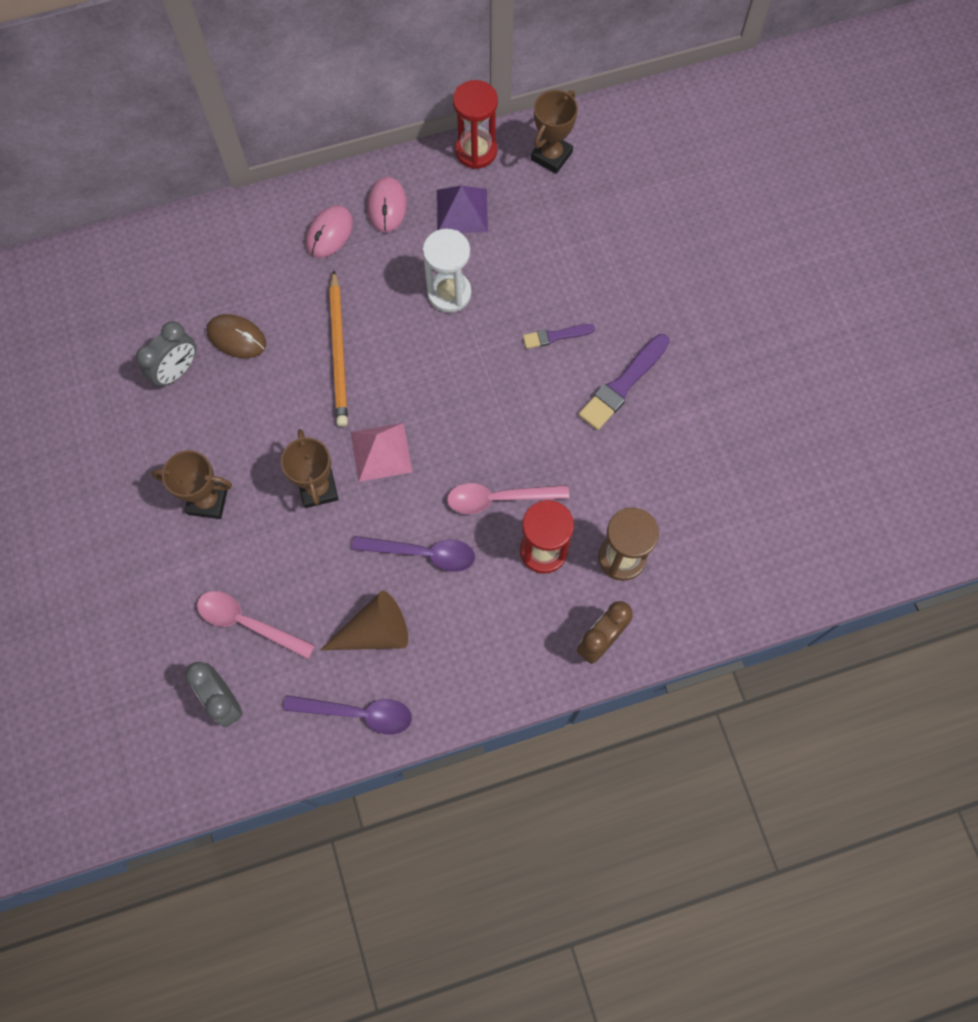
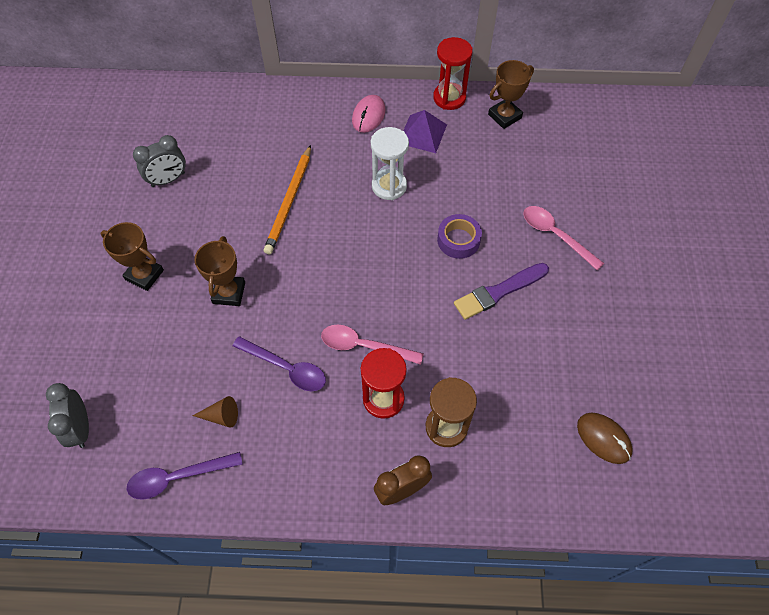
camera: 20 degrees right, 10 degrees down
pink spoon [197,591,315,659] -> pink spoon moved to [523,206,604,271]
brown mouse [207,314,266,358] -> brown mouse moved to [577,413,633,464]
purple spoon [283,695,412,735] -> purple spoon turned 135 degrees clockwise [127,452,243,500]
pink mouse [306,206,353,258] -> none
brown cone [320,591,408,650] -> brown cone [193,396,238,428], size x0.59
pink pyramid [350,423,412,482] -> none
purple brush [523,324,595,349] -> purple tape [437,214,482,259]

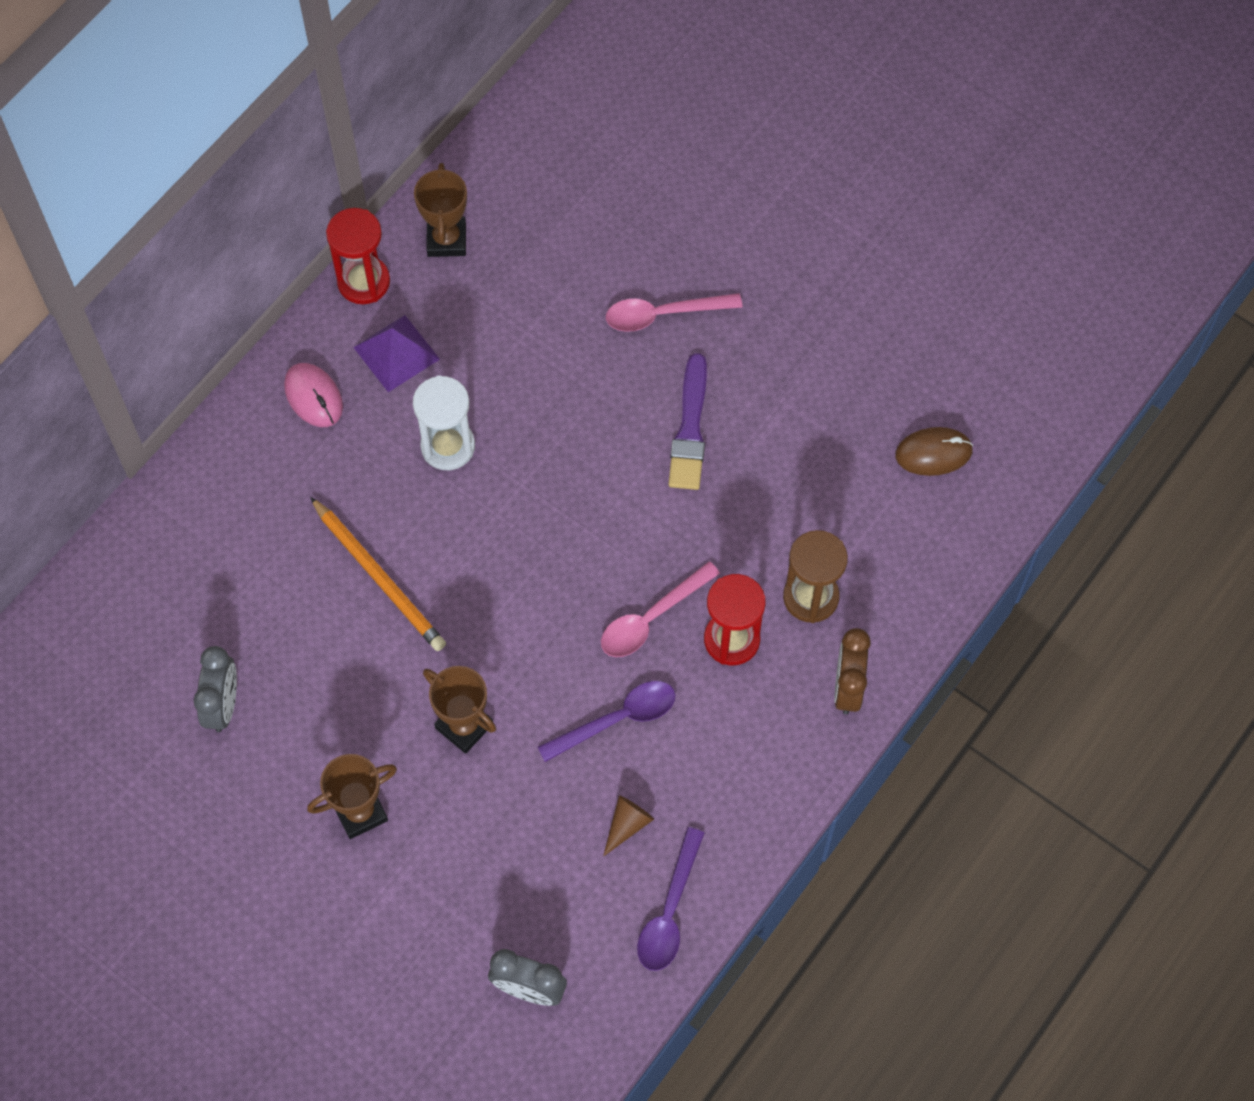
camera: 55 degrees left, 5 degrees up
purple tape [437,214,482,259] -> none

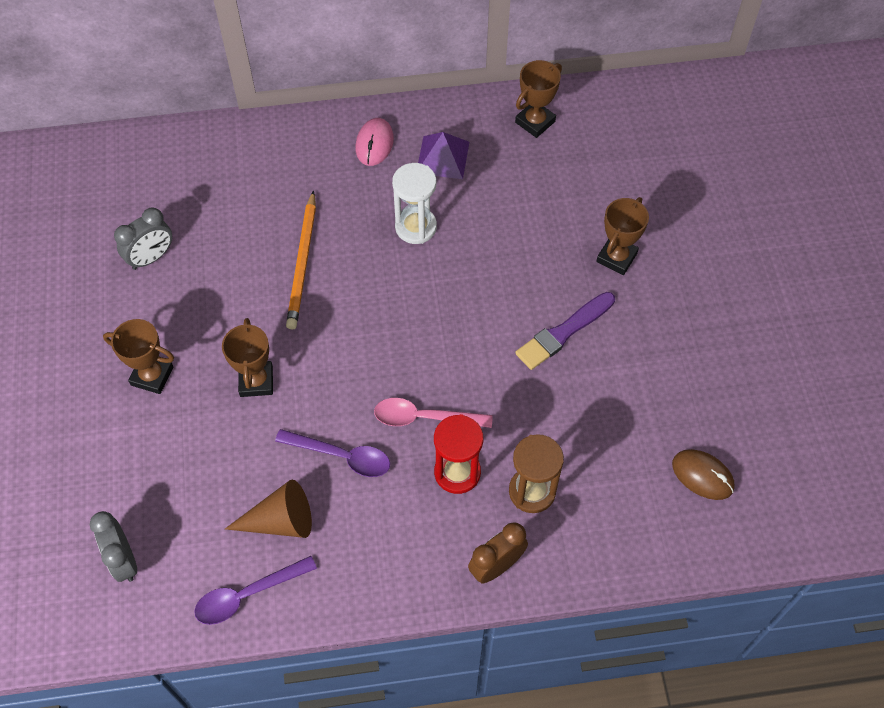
camera: 45 degrees right, 5 degrees down
red hourglass [326,208,390,304] -> none
brown cone [603,795,654,857] -> brown cone [225,480,312,538], size x1.69
pink spoon [606,293,743,332] -> brown trophy [596,197,649,275]

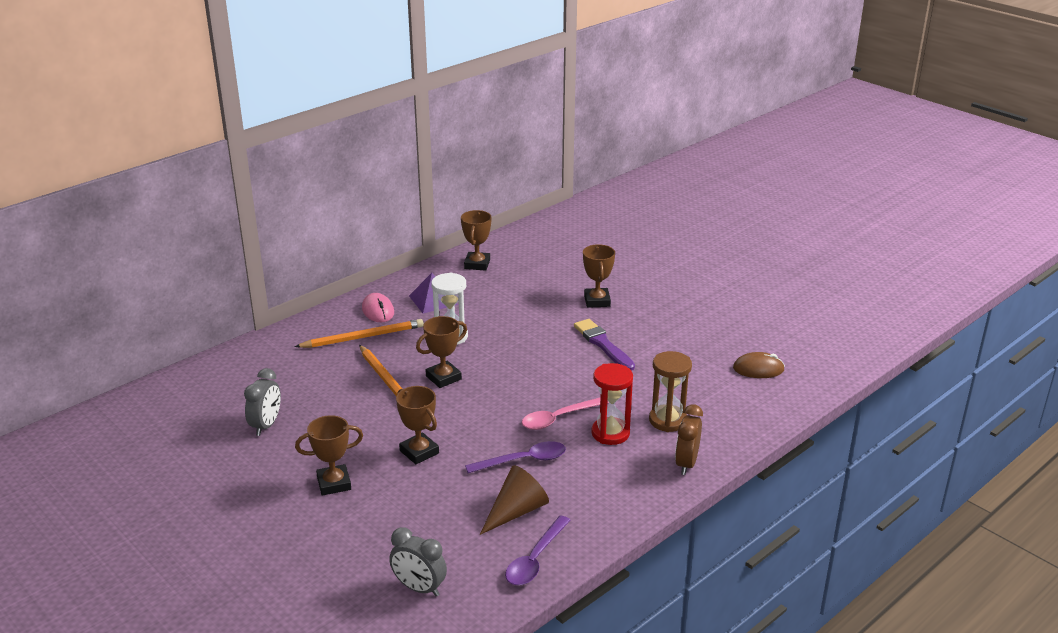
camera: 35 degrees left, 30 degrees down
purple brush [515,292,615,370] -> purple brush turned 135 degrees clockwise [574,319,635,371]
none -> orange pencil [295,319,424,348]
none -> brown trophy [416,316,467,388]

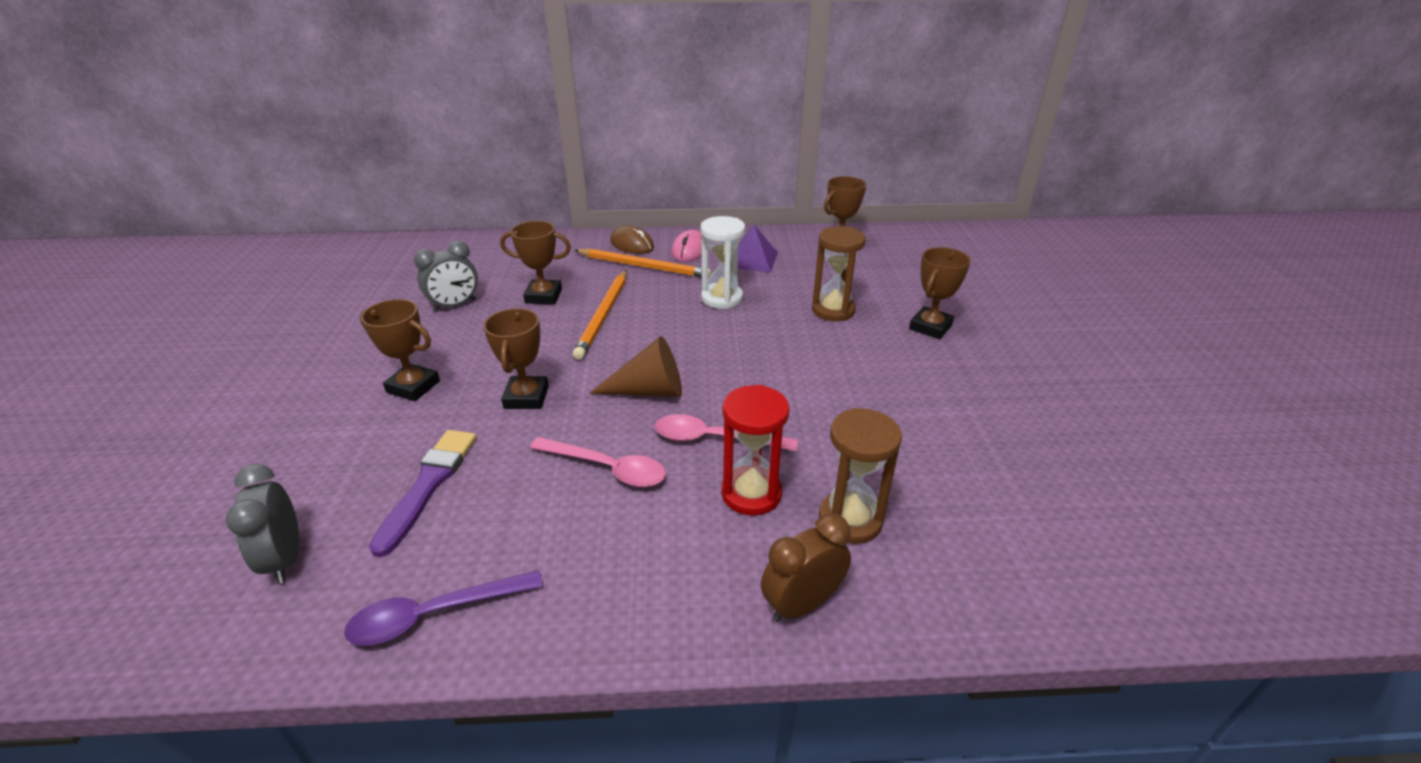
camera: 40 degrees right, 5 degrees up
brown trophy [416,316,467,388] -> brown trophy moved to [500,221,571,304]
purple spoon [465,441,566,473] -> pink spoon [530,437,666,487]
brown cone [480,465,549,535] -> brown cone moved to [590,336,682,397]
purple brush [574,319,635,371] -> purple brush moved to [369,430,477,557]
brown mouse [733,352,785,378] -> brown mouse moved to [610,225,654,254]
none -> brown hourglass [812,226,866,321]

